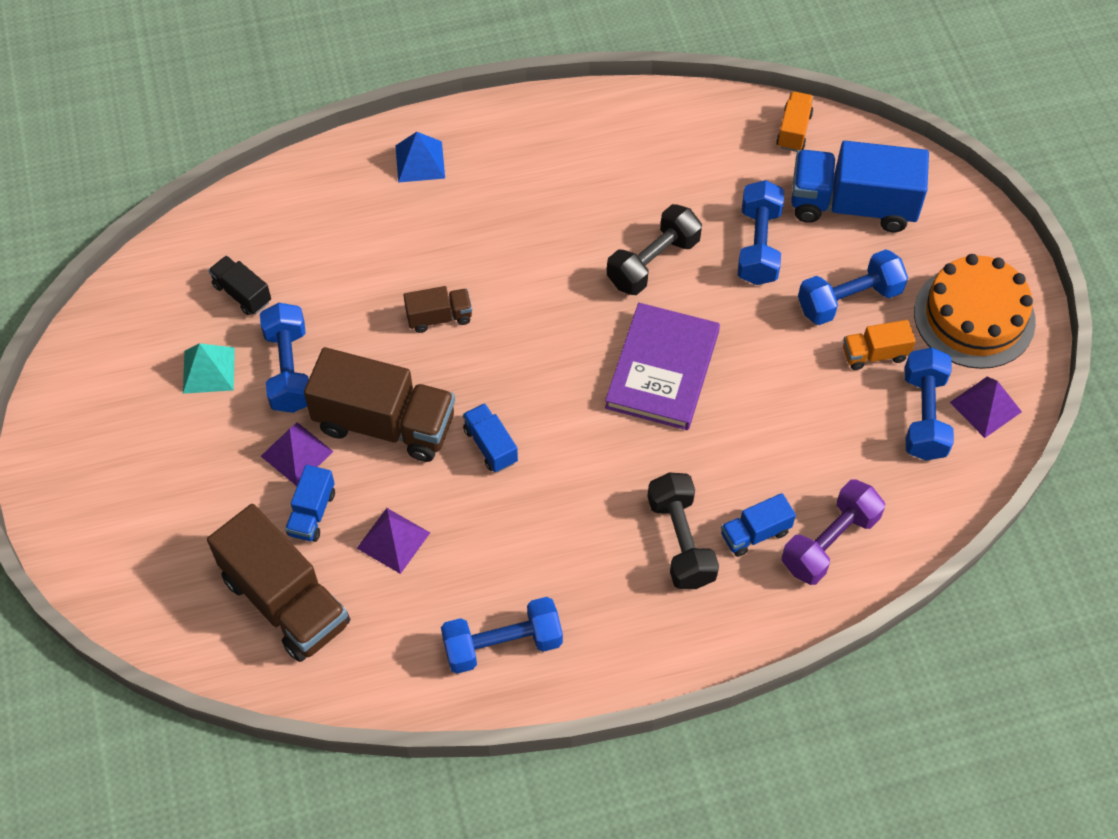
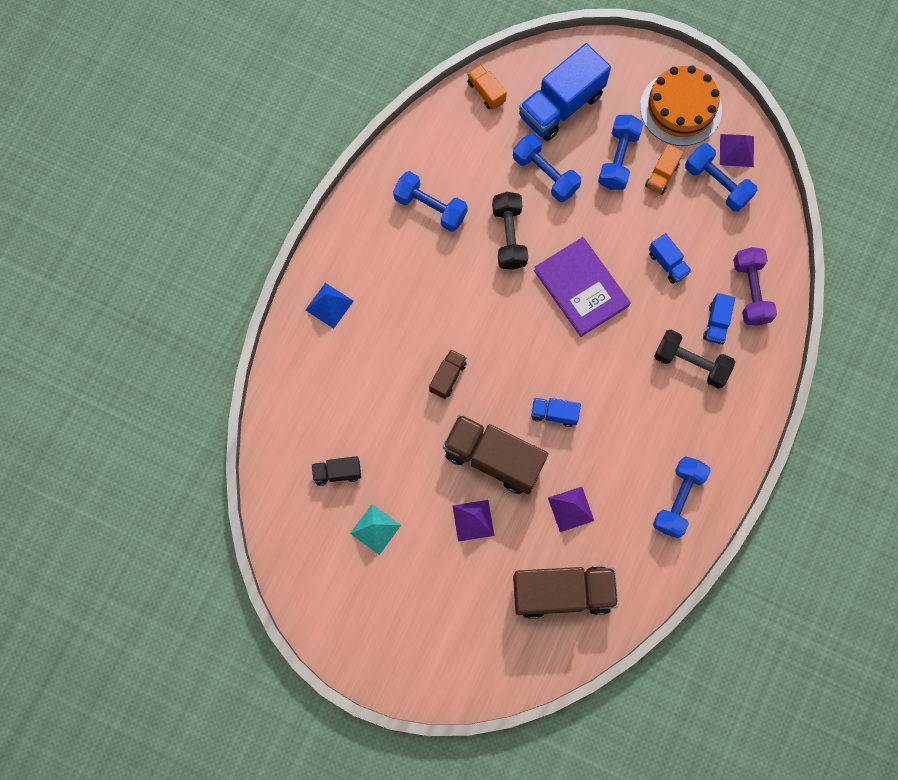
camera: 50 degrees left, 15 degrees up
blue dumbbell [260,303,309,413] -> blue dumbbell moved to [393,171,468,232]
blue truck [285,465,335,542] -> blue truck moved to [649,233,692,284]
brown truck [304,347,455,462] -> brown truck turned 120 degrees counterclockwise [443,414,548,494]

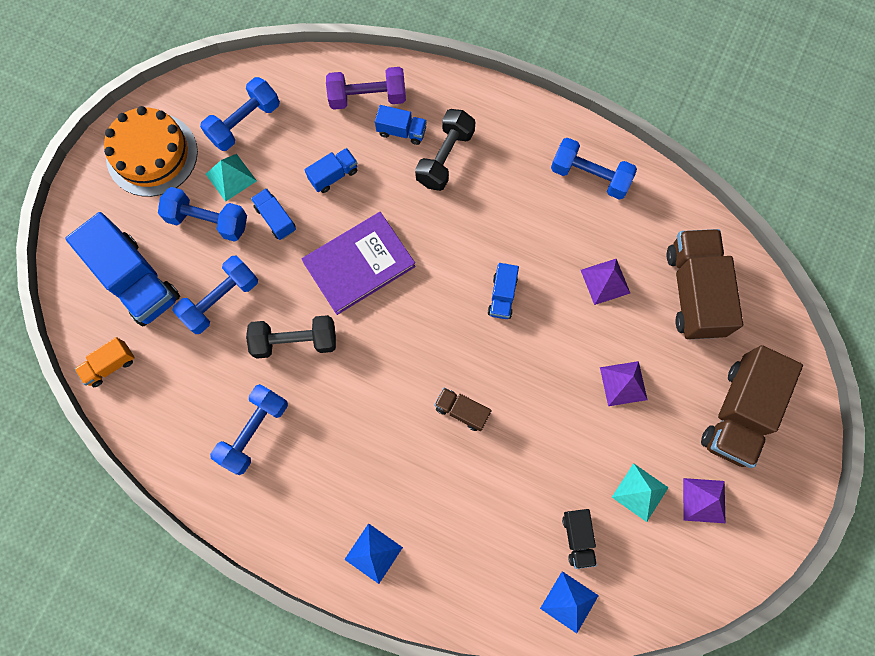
camera: 90 degrees left, 0 degrees up
brown truck [443,414,548,494] -> brown truck moved to [701,345,803,468]
orange truck [645,144,684,195] -> turquoise pyramid [206,154,257,202]
purple pyramid [720,134,754,167] -> purple pyramid moved to [683,478,726,523]
none -> blue truck [251,188,296,240]
none -> blue pyramid [540,571,599,634]

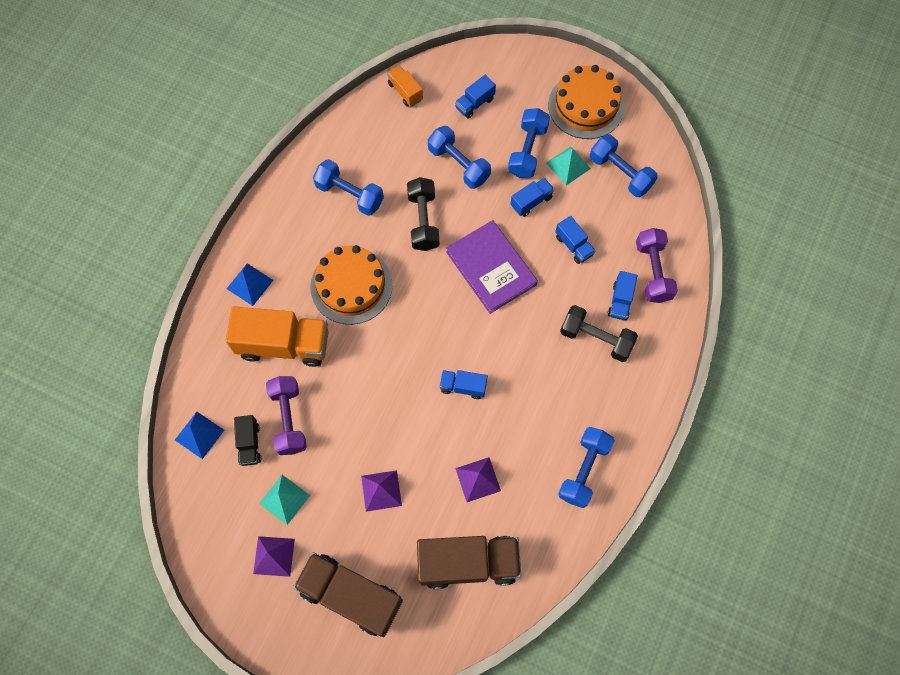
camera: 90 degrees right, 5 degrees down
blue truck [65,212,180,326] -> blue truck [455,75,496,119], size x0.49
brown truck [434,388,492,431] -> none
black truck [562,509,597,569] -> black truck turned 90 degrees counterclockwise [234,415,261,466]
none -> orange truck [225,306,328,367]
none -> purple dumbbell [266,376,307,455]
none -> orange cake [310,245,393,325]

